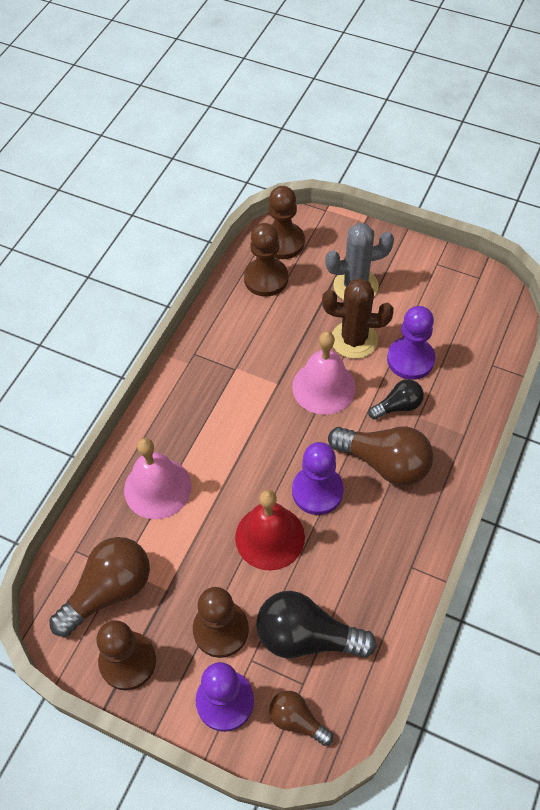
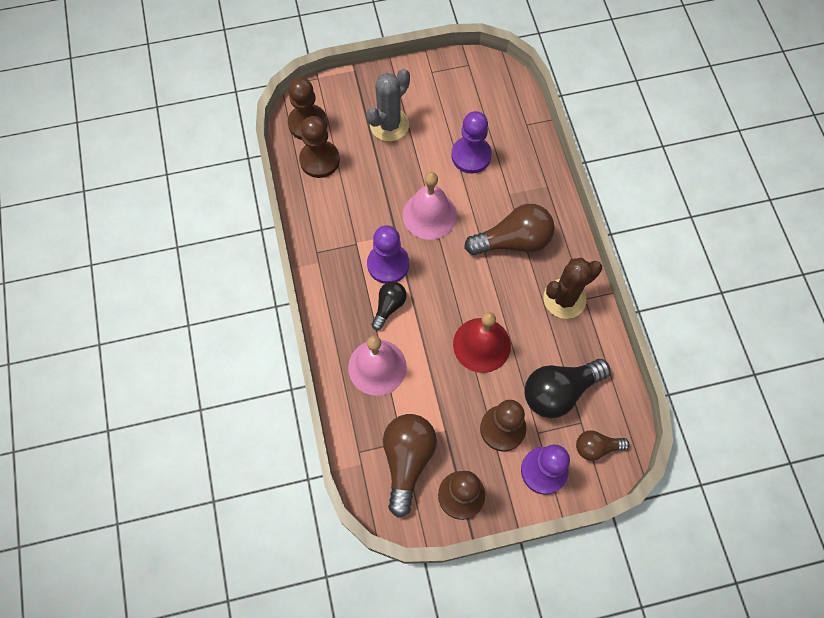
camera: 40 degrees left, 10 degrees up
purple pawn [292,442,344,515] -> purple pawn moved to [367,225,409,284]
brown cactus [322,278,394,359] -> brown cactus moved to [543,257,602,319]
black light bulb [368,379,424,419] -> black light bulb moved to [371,282,407,330]

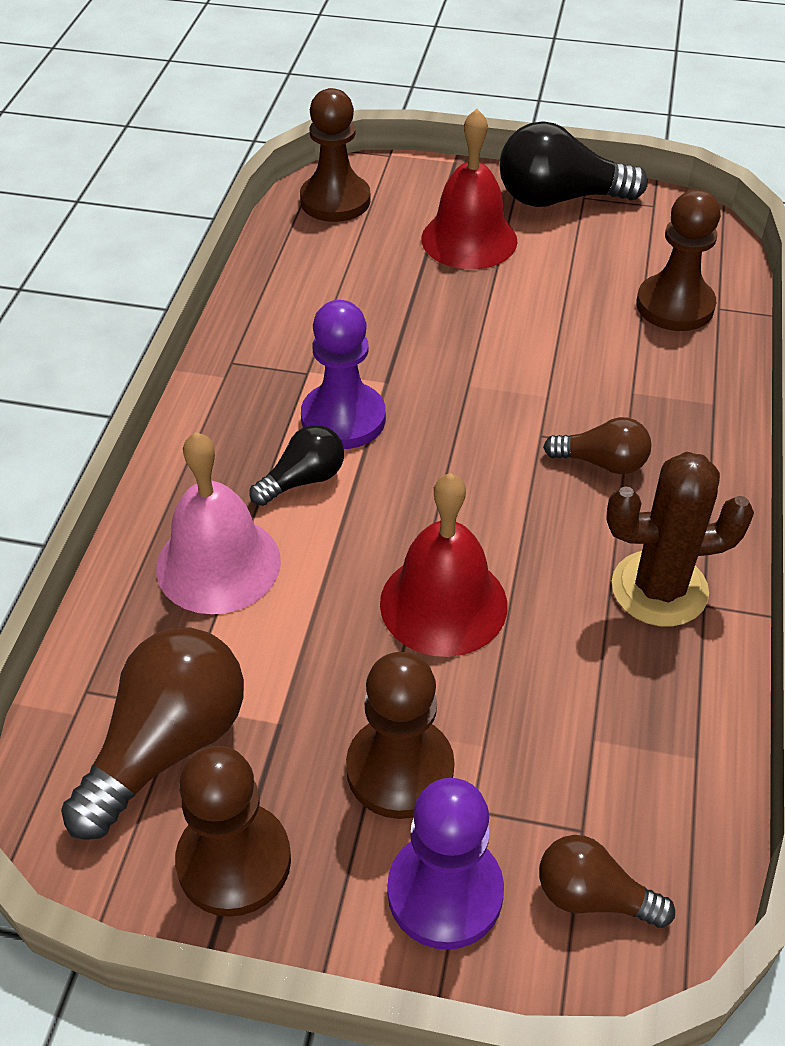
camera: 25 degrees right, 20 degrees down
brown pawn [299,116,340,178] -> brown pawn moved to [636,190,721,331]
grey cactus [366,69,410,141] -> red bell [421,109,518,269]
pink bell [403,172,457,240] -> none
purple pawn [452,111,492,173] -> none
brown light bulb [464,204,555,255] -> brown light bulb [543,417,651,474], size x0.56
black light bulb [525,359,610,418] -> black light bulb moved to [499,121,648,207]

